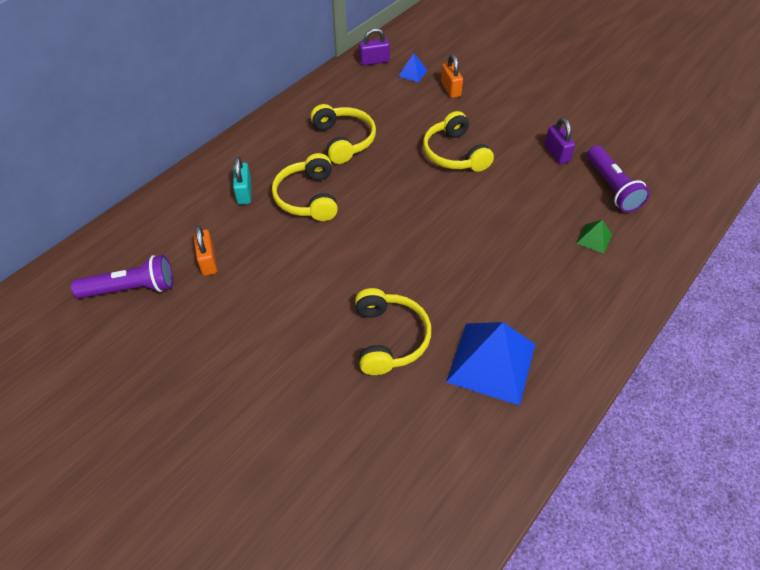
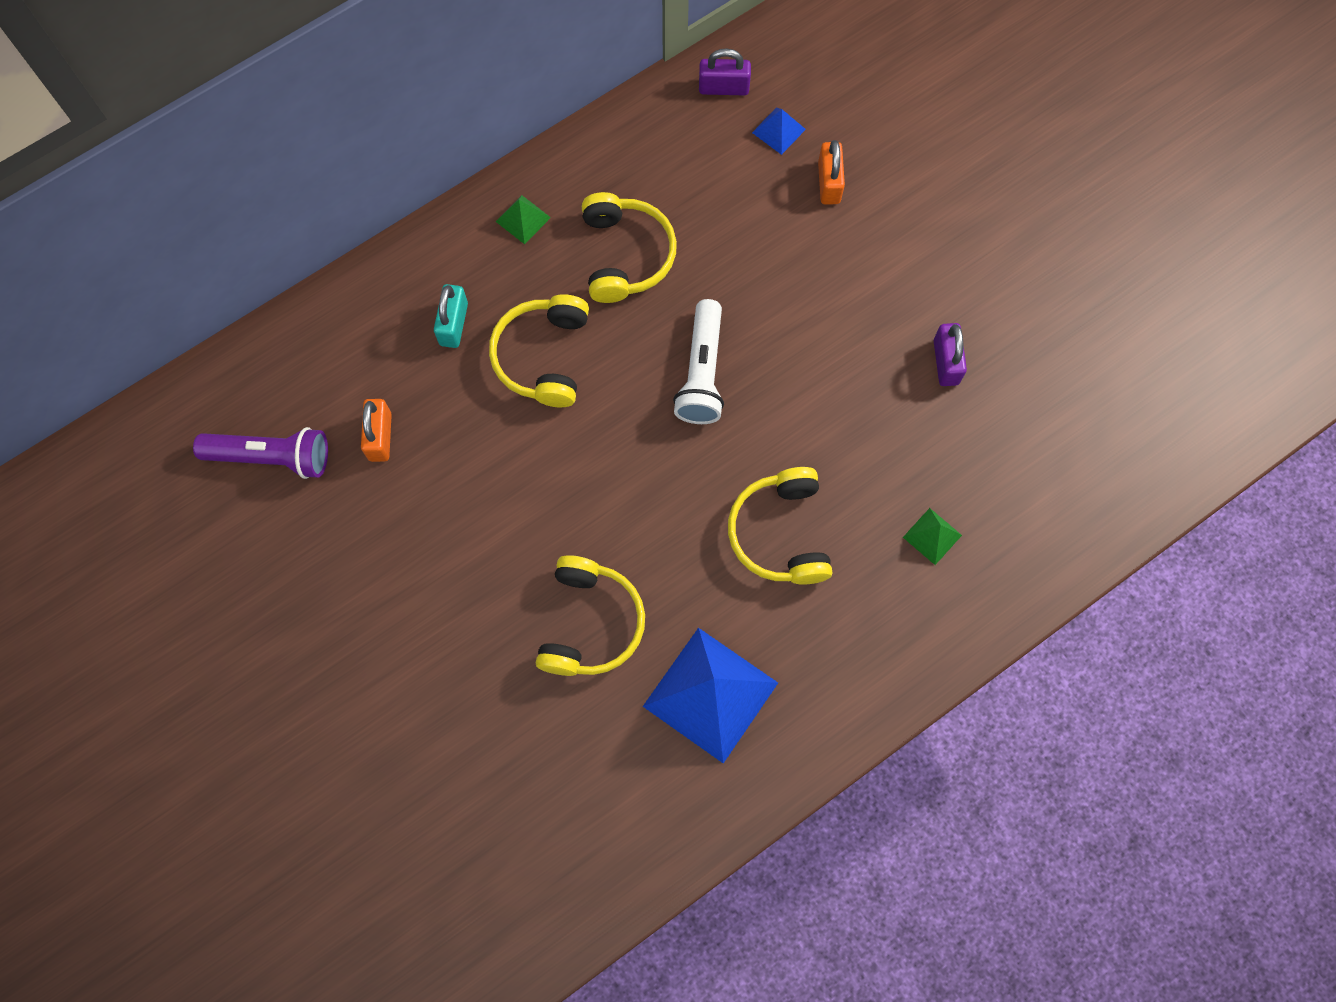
camera: 15 degrees right, 20 degrees up
yellow headphones [423,111,494,172] -> yellow headphones moved to [728,467,832,585]
purple flashlight [587,145,650,212] -> none
none -> green pyramid [496,195,551,244]
none -> white flashlight [673,299,724,424]

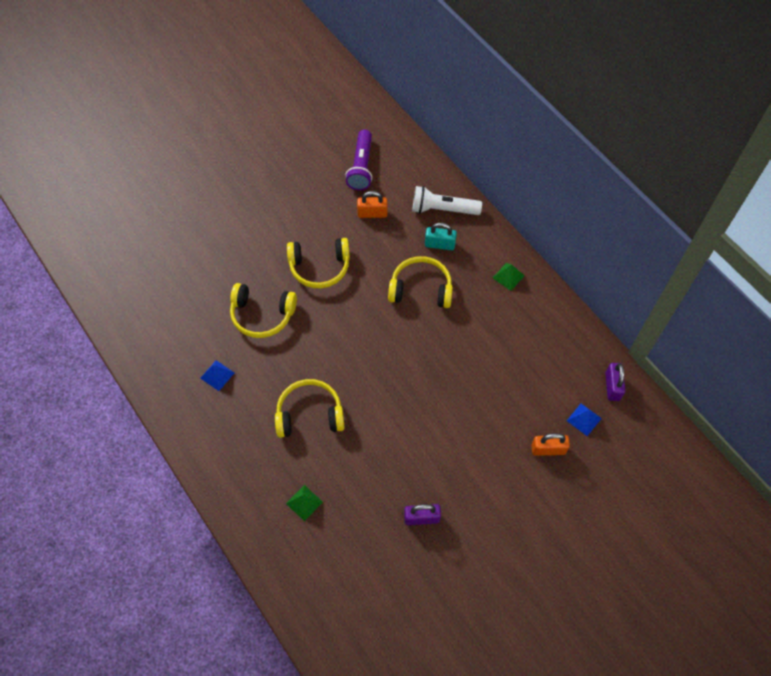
camera: 90 degrees right, 10 degrees down
yellow headphones [582,192,677,303] -> yellow headphones moved to [287,238,350,288]
blue pyramid [643,628,778,763] -> blue pyramid [200,360,234,391], size x0.45
white flashlight [673,299,724,424] -> white flashlight moved to [412,186,482,215]

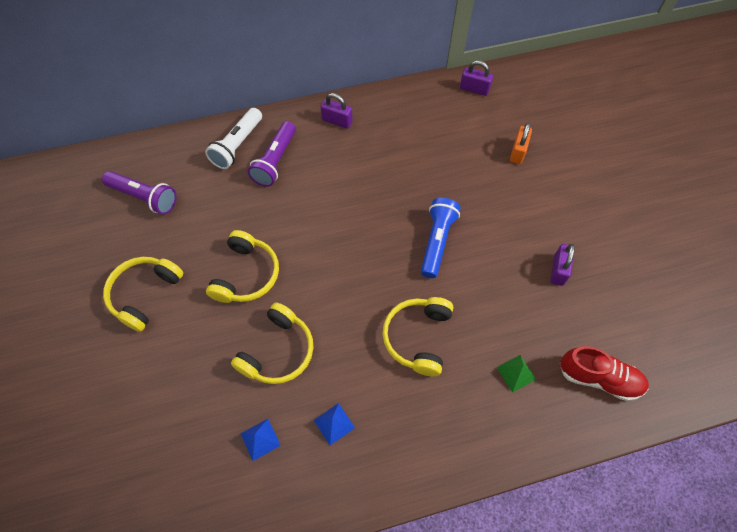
camera: 70 degrees left, 0 degrees up
orange padlock [357,191,387,218] -> none
yellow headphones [388,256,453,308] -> yellow headphones moved to [103,257,183,332]
turquoise padlock [425,223,457,250] -> purple flashlight [248,121,296,187]
green pyramid [493,263,525,291] -> purple padlock [320,93,353,129]
blue pyramid [567,403,602,436] -> blue pyramid moved to [240,419,281,461]
none -> blue flashlight [421,198,461,278]
none -> red shoe [560,346,649,401]

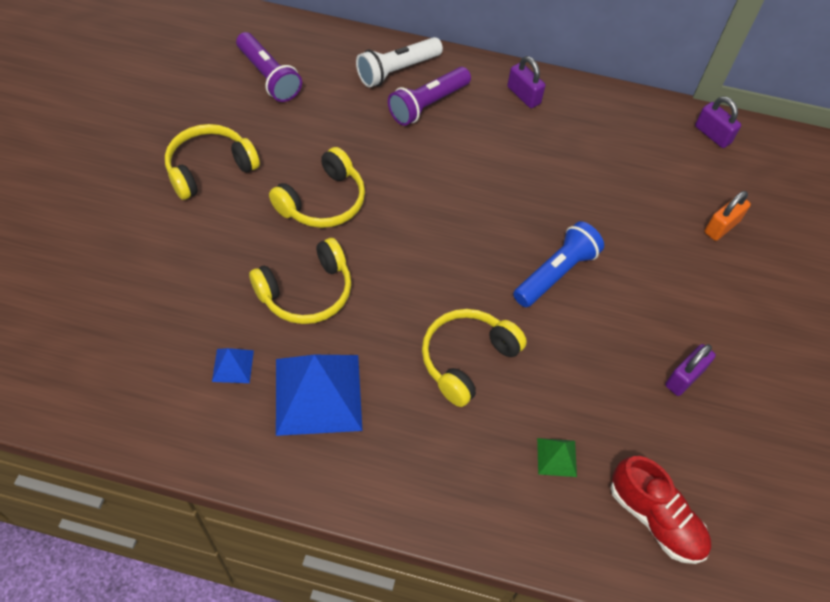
camera: 25 degrees right, 5 degrees down
blue pyramid [314,403,355,445] -> blue pyramid [276,355,362,436], size x2.24

